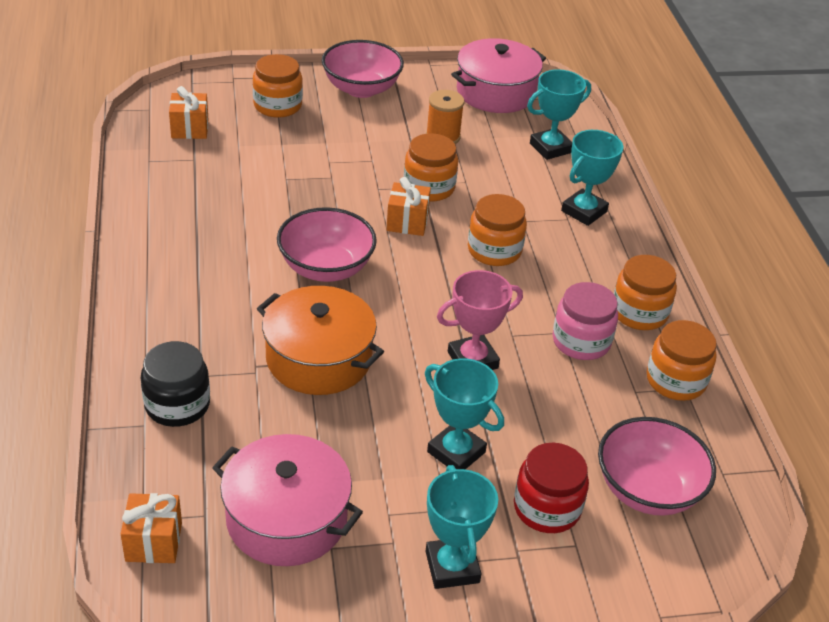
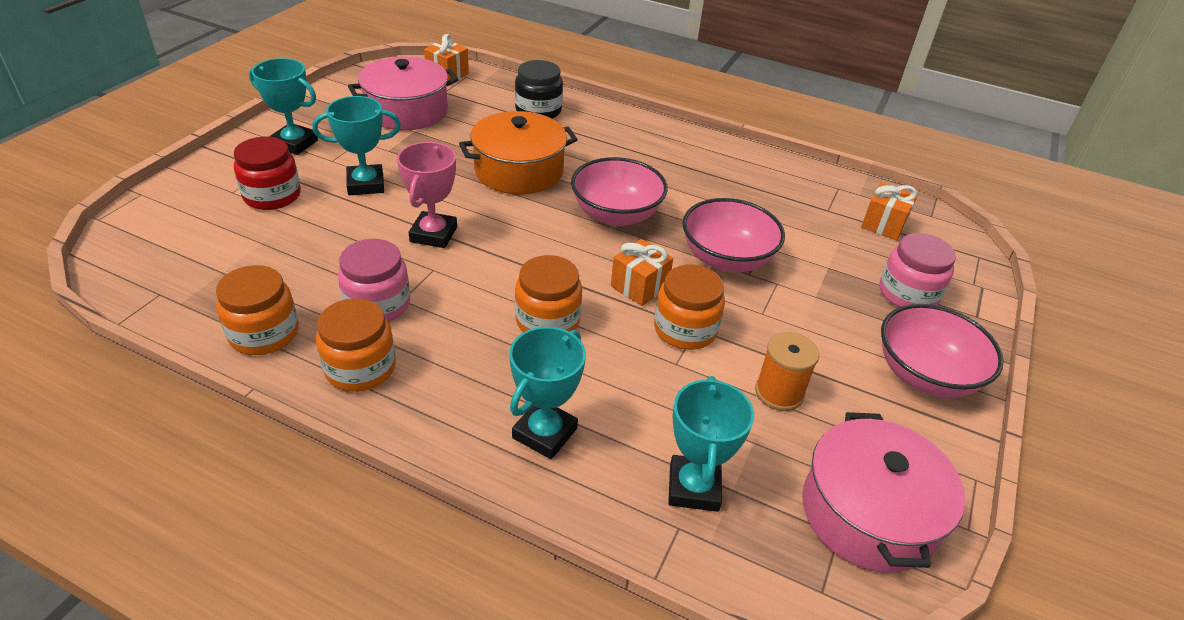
camera: 125 degrees right, 0 degrees up
orange jar [253,54,303,118] -> pink jar [880,233,956,307]
turquoise trophy [561,130,623,226] -> turquoise trophy turned 45 degrees clockwise [509,327,586,459]
pink bowl [598,417,716,516] -> pink bowl moved to [682,198,785,272]

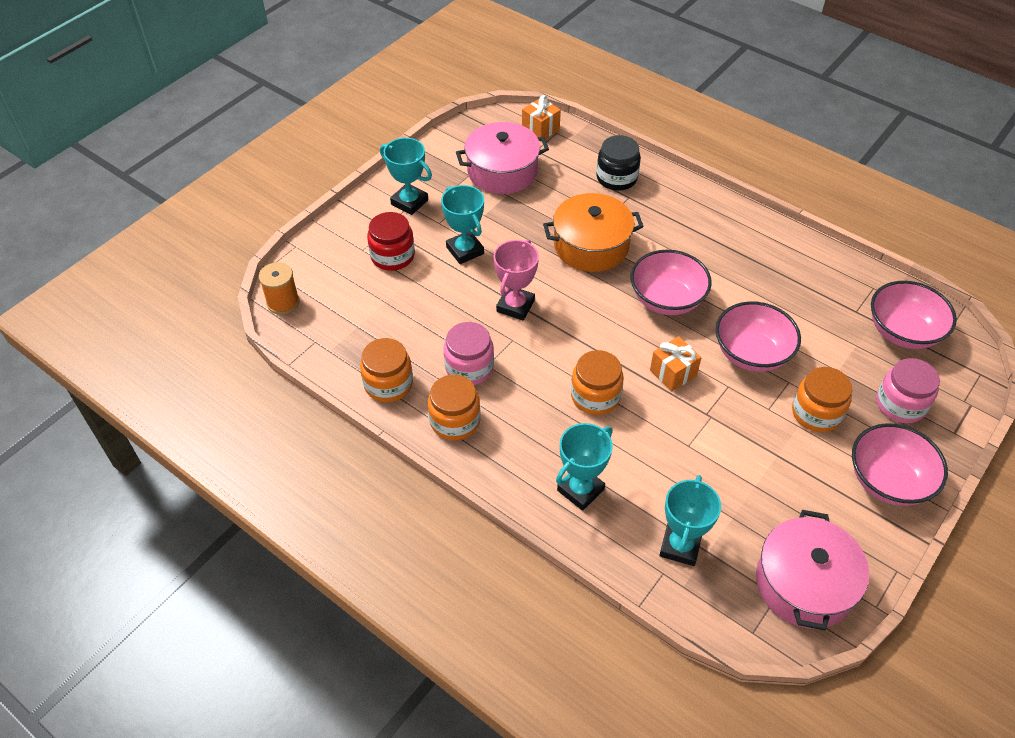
camera: 15 degrees right, 10 degrees up
turquoise trophy [312,96,401,195] -> turquoise trophy turned 60 degrees clockwise [441,185,484,264]
orange jar [654,265,725,350] -> orange jar moved to [792,367,852,432]
orange spool [755,332,819,411] -> orange spool moved to [259,262,300,315]
orange gift [861,183,918,240] -> pink bowl [871,281,957,349]

